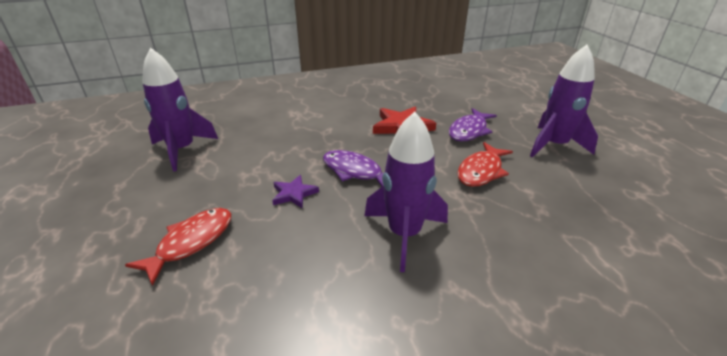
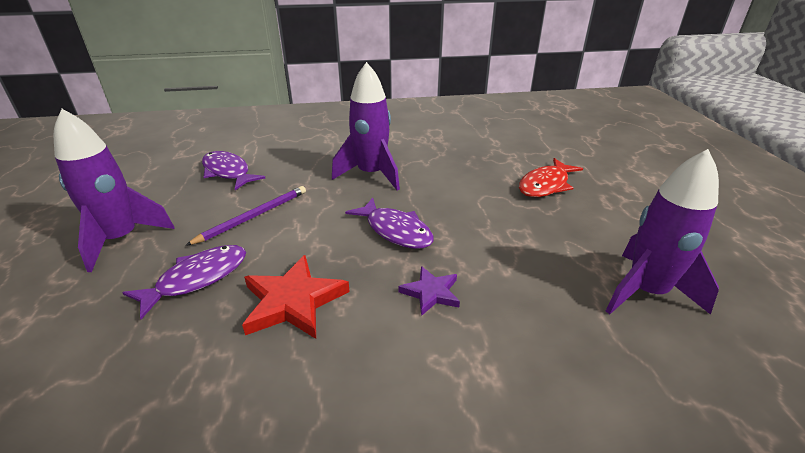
camera: 170 degrees left, 0 degrees up
purple star [272,175,319,208] -> purple star moved to [399,266,460,316]
red fish [457,142,513,187] -> purple pencil [185,186,306,246]
none -> purple fish [202,151,265,190]

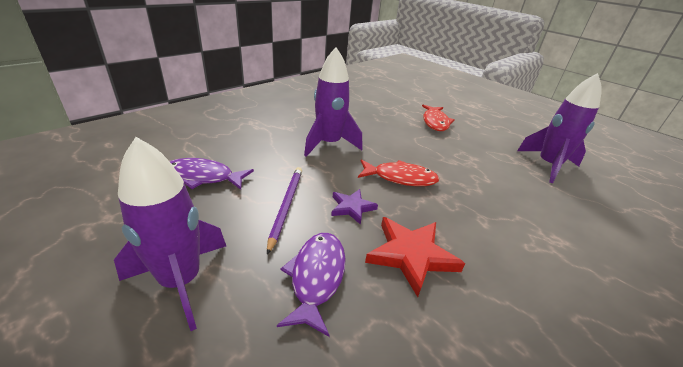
camera: 40 degrees left, 0 degrees up
purple fish [345,198,434,249] -> red fish [358,159,439,186]
purple star [399,266,460,316] -> purple star moved to [331,189,378,225]

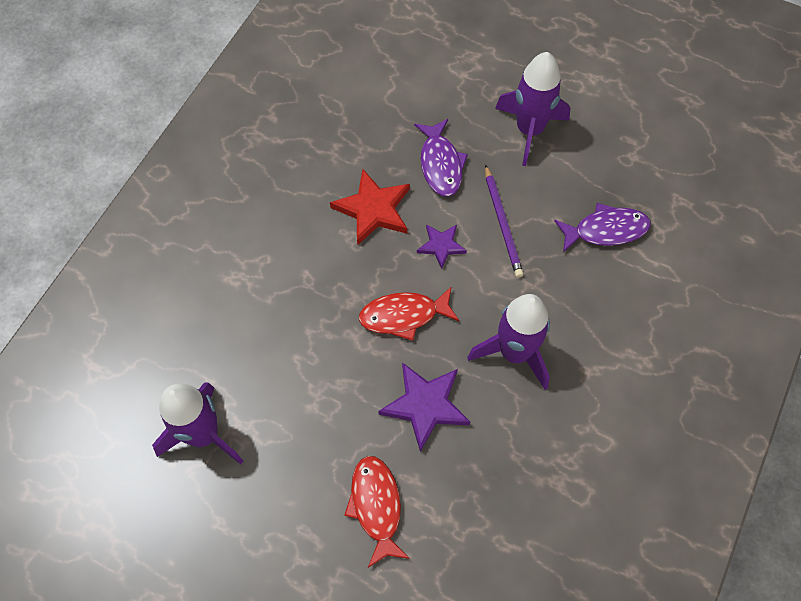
camera: 165 degrees right, 30 degrees up
none -> purple star [378,362,470,452]

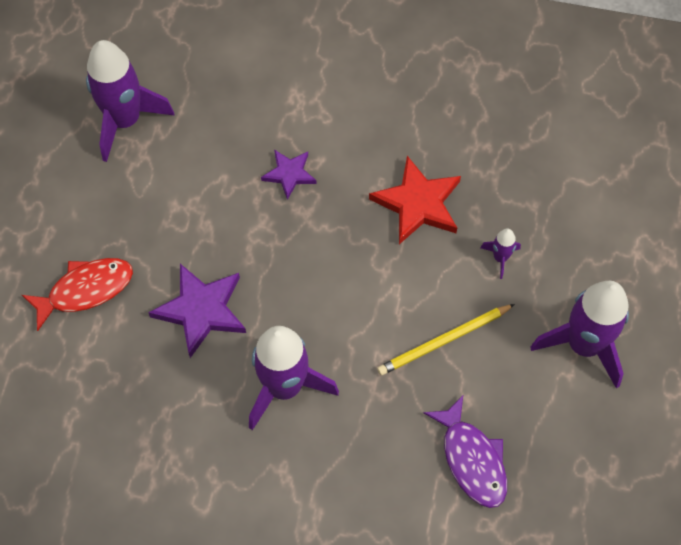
camera: 75 degrees right, 0 degrees up
red fish [359,287,459,341] -> none
purple fish [414,119,468,197] -> purple rocket [480,229,521,279]
purple star [417,224,467,269] -> purple star moved to [261,150,317,200]
purple pencil [485,164,523,278] -> yellow pencil [377,304,515,376]

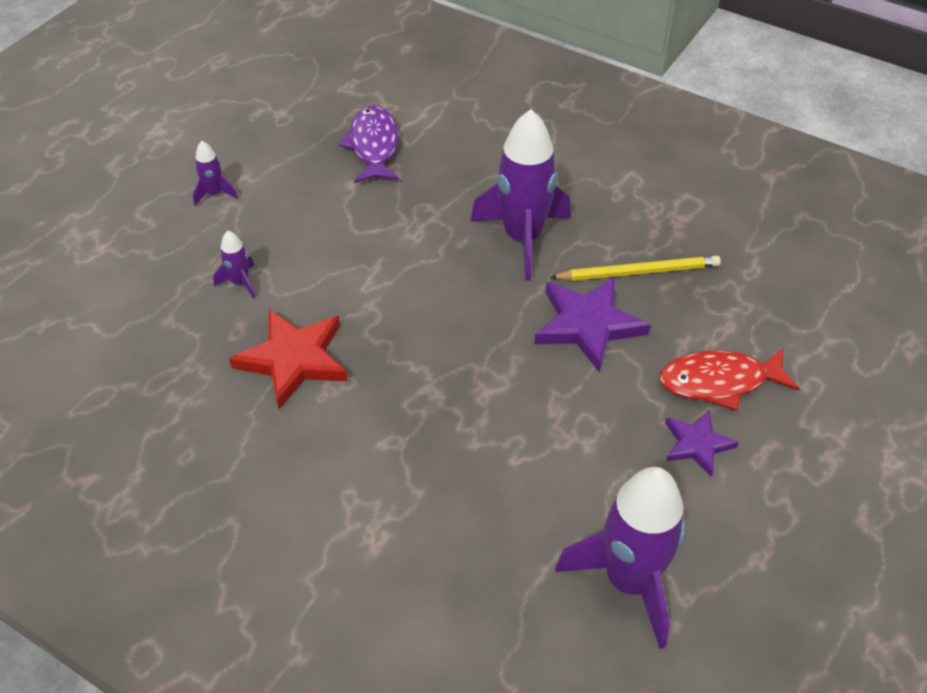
camera: 160 degrees left, 15 degrees down
purple star [261,150,317,200] -> purple star moved to [665,410,739,477]
yellow pencil [377,304,515,376] -> yellow pencil moved to [550,256,721,281]
purple rocket [530,281,629,388] -> purple rocket [193,141,238,206], size x0.44

